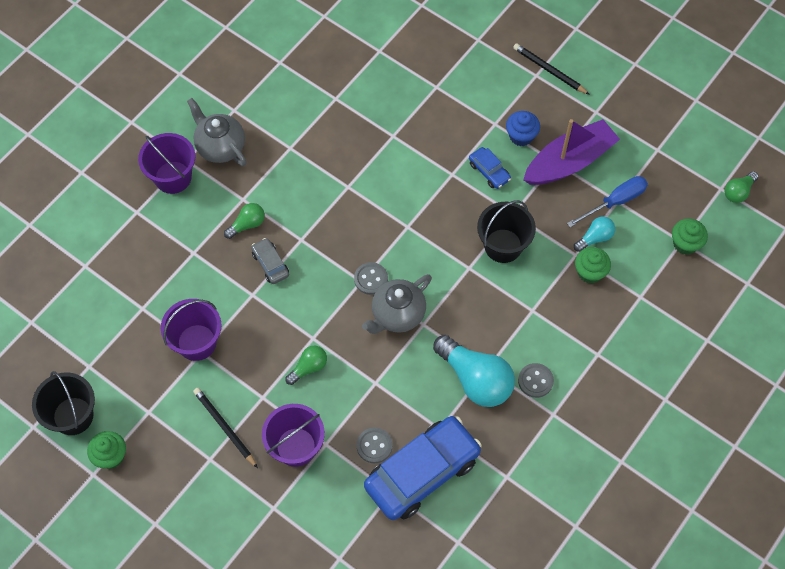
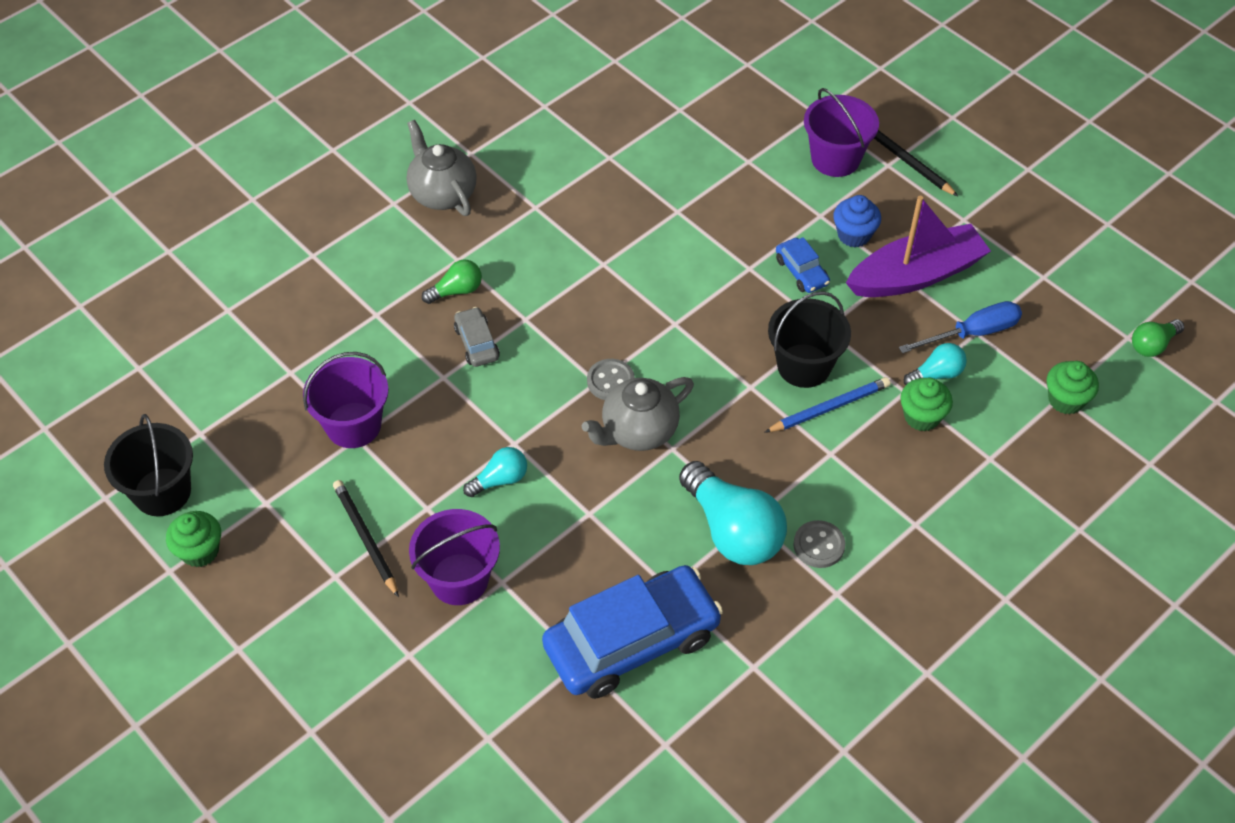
camera: 10 degrees right, 10 degrees down
purple bucket [138,133,195,194] -> purple bucket moved to [804,88,879,177]
green light bulb [285,346,327,385] -> turquoise light bulb [463,447,527,497]
grey button [357,428,392,463] -> none
none -> blue pencil [764,377,891,433]

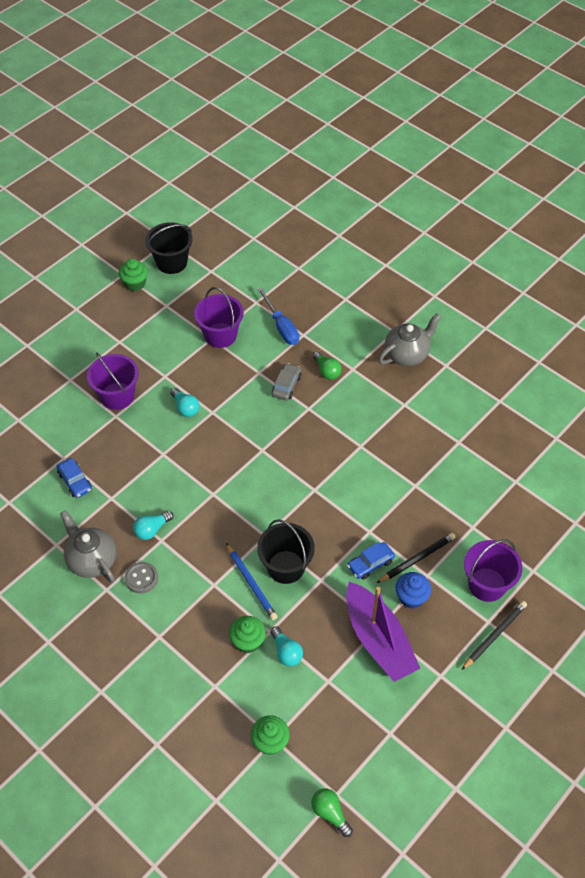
camera: 85 degrees right, 0 degrees up
black pencil [333,480,399,597] -> black pencil moved to [377,533,456,583]
grey car [454,307,500,367] -> grey car turned 45 degrees counterclockwise [272,363,302,401]
blue car [542,565,723,699] -> blue car [57,458,92,498], size x0.44
grey teapot [582,377,694,451] -> grey teapot moved to [60,510,116,583]
grey button [587,359,635,400] -> none
turquoise light bulb [679,461,787,565] -> turquoise light bulb [133,511,173,540], size x0.50
blue screwdriver [899,301,1022,353] -> blue screwdriver moved to [257,287,299,345]

